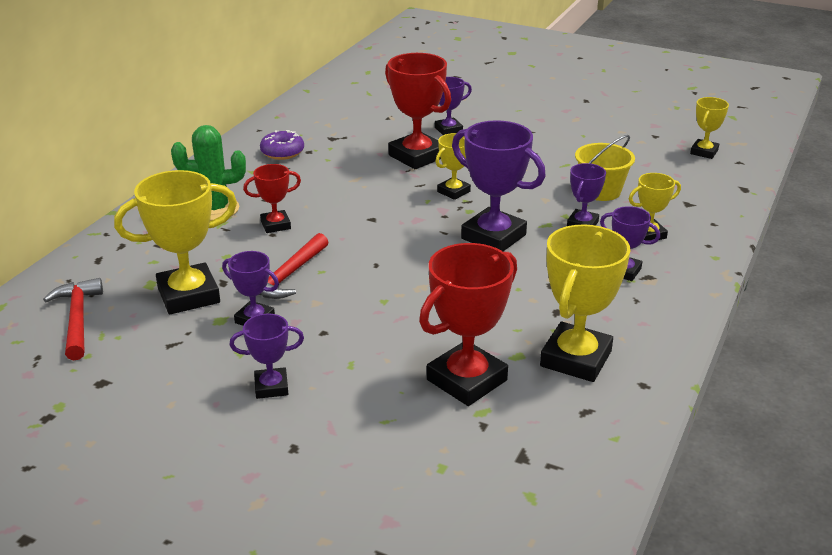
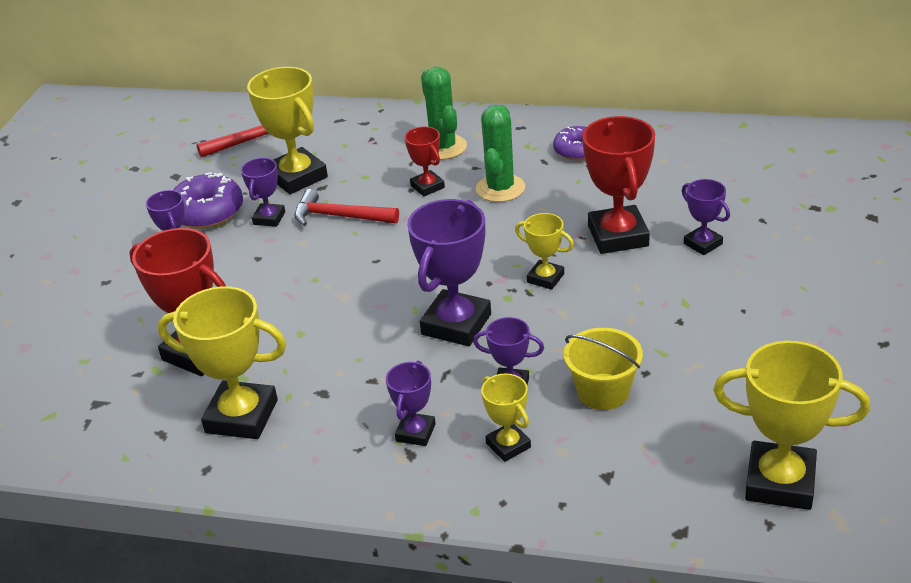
camera: 80 degrees right, 5 degrees up
red trophy [385,53,451,169] -> red trophy turned 45 degrees counterclockwise [582,116,655,254]
yellow trophy [690,97,729,159] -> yellow trophy [713,341,870,510], size x1.84
none -> purple donut [173,172,243,229]
none -> green cactus [476,105,525,202]

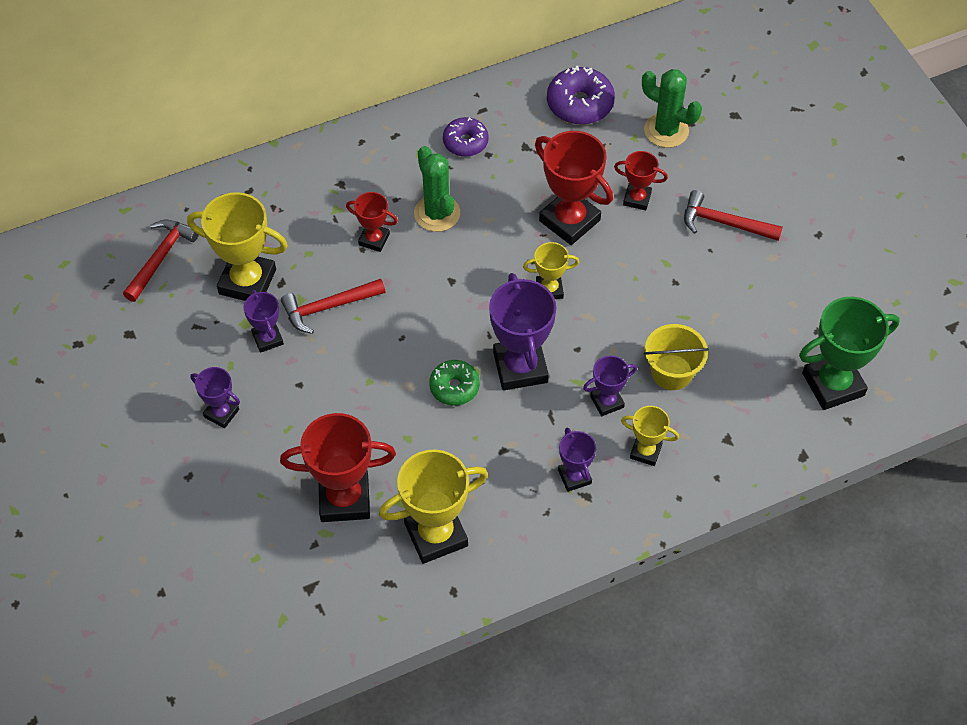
camera: 40 degrees left, 20 degrees up
purple donut [173,172,243,229] -> purple donut moved to [547,66,615,125]
green cactus [421,67,467,160] -> green cactus moved to [642,69,702,148]
purple trophy [682,179,730,255] -> red trophy [614,151,668,210]
yellow trophy [713,341,870,510] -> green trophy [799,297,900,410]
none -> green donut [429,360,480,406]
none -> red hammer [684,190,783,241]

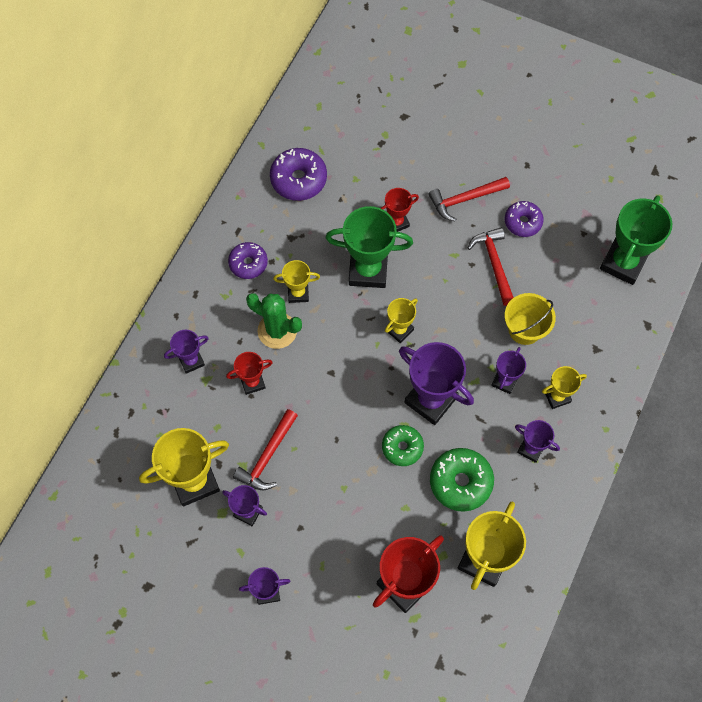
camera: 40 degrees left, 10 degrees up
red hammer [123,220,199,302] -> red hammer moved to [468,227,514,306]
red trophy [535,131,613,245] -> green trophy [326,206,413,288]
green cactus [642,69,702,148] -> none
none -> purple trophy [164,330,209,374]
none -> yellow trophy [273,260,320,303]
none -> green donut [430,448,494,512]
none -> purple donut [505,201,544,237]

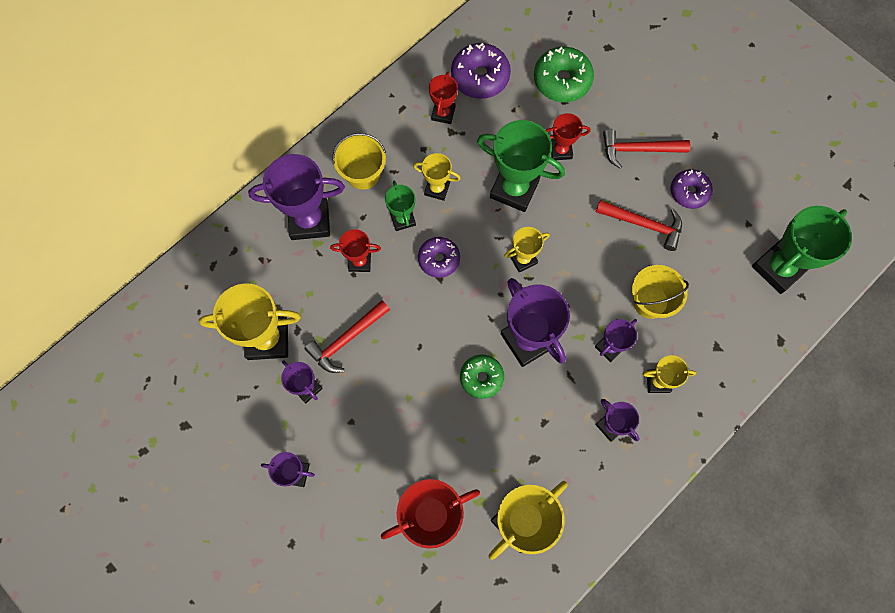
camera: 20 degrees right, 5 degrees up
purple trophy [164,330,209,374] -> purple trophy [248,154,345,240], size x1.84
purple donut [228,242,268,279] -> purple donut moved to [418,237,460,278]
green cactus [246,293,302,349] -> green trophy [385,181,416,231]
green donut [430,448,494,512] -> green donut moved to [534,47,594,102]
red hammer [468,227,514,306] -> red hammer turned 105 degrees clockwise [596,200,682,251]
none -> yellow bucket [332,133,386,190]
none -> red trophy [429,72,458,124]

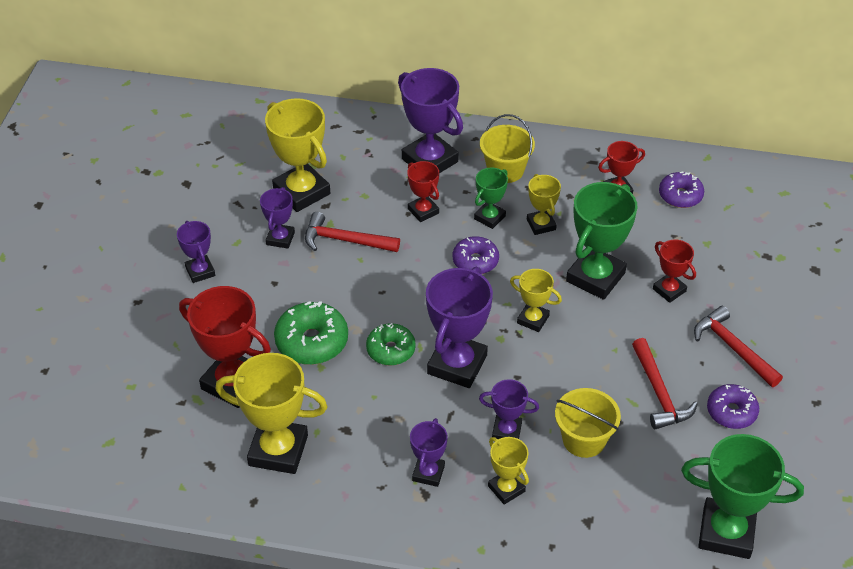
camera: 55 degrees right, 25 degrees down
purple donut [451,43,511,99] -> purple donut [659,171,704,208], size x0.67
green trophy [477,120,565,212] -> green trophy turned 45 degrees clockwise [566,182,638,300]
green donut [534,47,594,102] -> green donut moved to [274,301,348,365]

